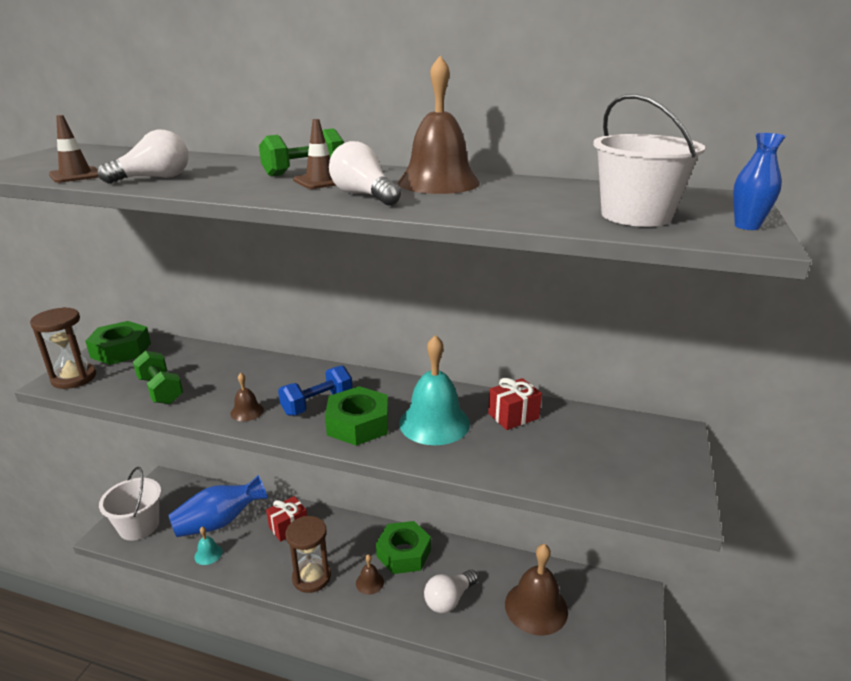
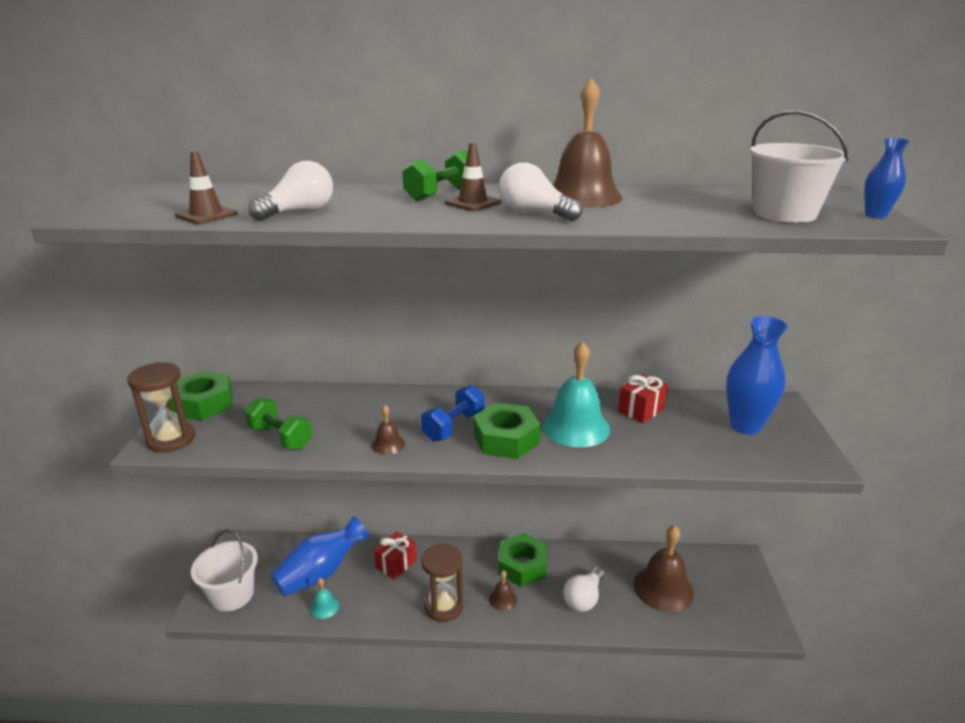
camera: 15 degrees left, 0 degrees up
none -> blue vase [726,316,788,435]

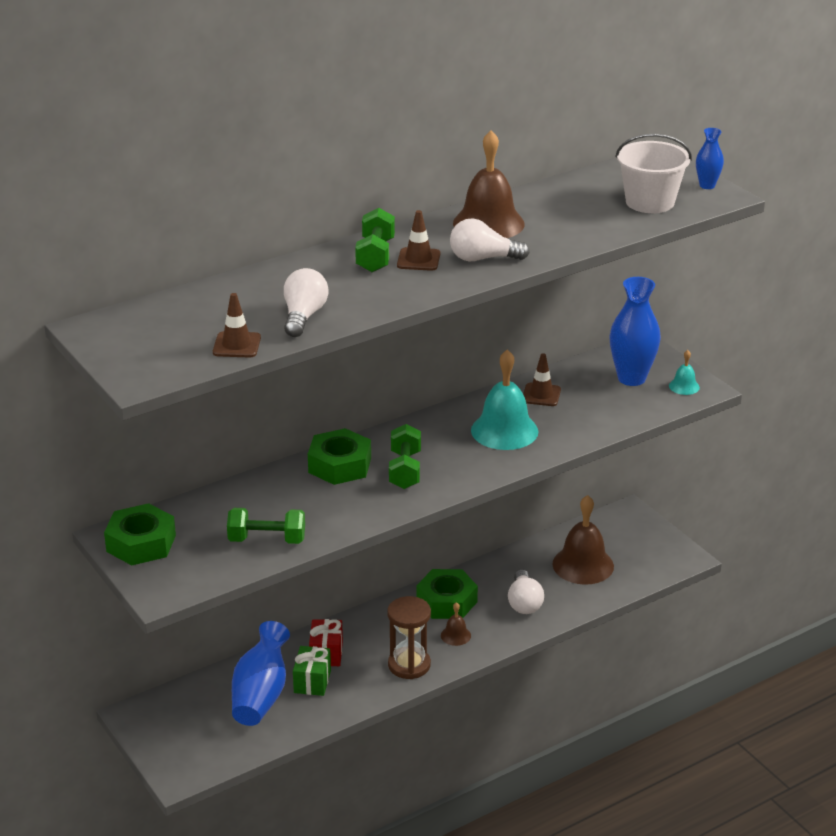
camera: 35 degrees left, 5 degrees up
brown hourglass [127,362,195,453] -> none
white bucket [191,529,258,612] -> none
turquoise bell [310,578,339,619] -> turquoise bell moved to [669,350,700,395]
brown bell [371,405,405,455] -> none
blue dumbbell [421,385,484,442] -> green dumbbell [389,424,421,489]
green nut [473,403,541,459] -> green nut moved to [308,428,371,485]
red gift [618,374,668,423] -> brown traffic cone [523,353,561,406]
none -> green gift [293,646,331,696]

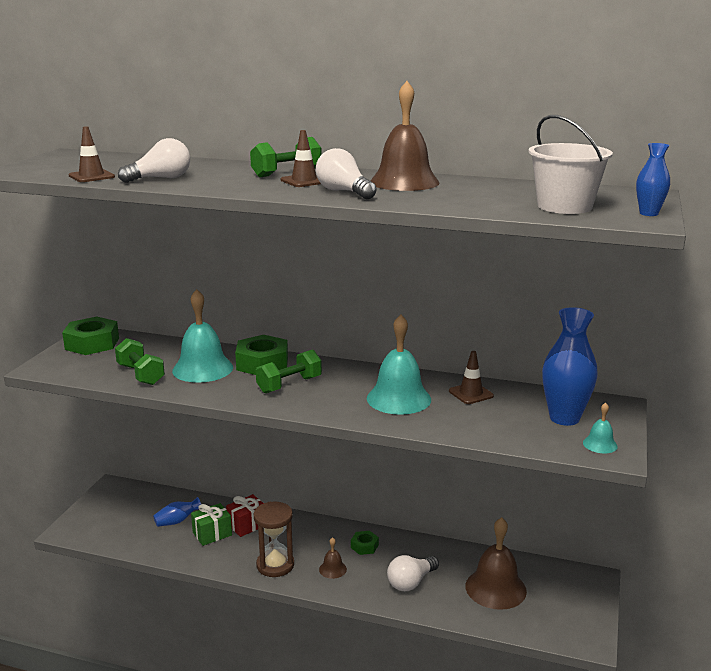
camera: 50 degrees right, 10 degrees down
blue vase [232,621,290,726] -> blue vase [153,497,201,527], size x0.51
green nut [417,569,478,619] -> green nut [351,531,379,555], size x0.52
none -> turquoise bell [172,289,233,383]

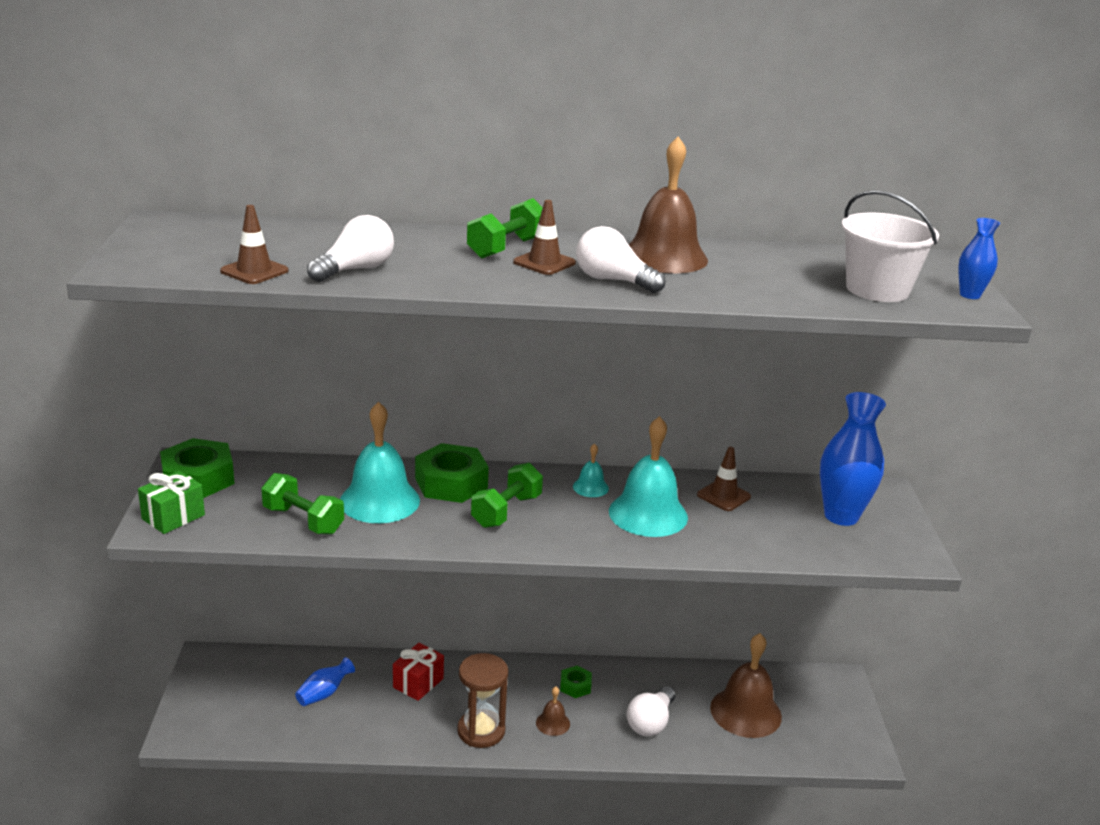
camera: 20 degrees left, 5 degrees up
green gift [191,503,232,546] -> green gift moved to [138,471,205,534]
turquoise bell [583,403,618,453] -> turquoise bell moved to [573,443,609,497]

